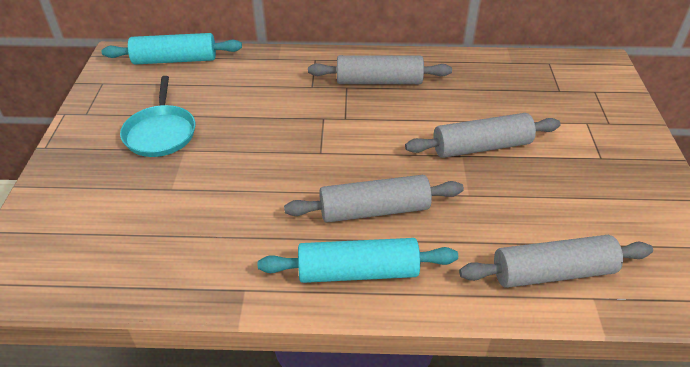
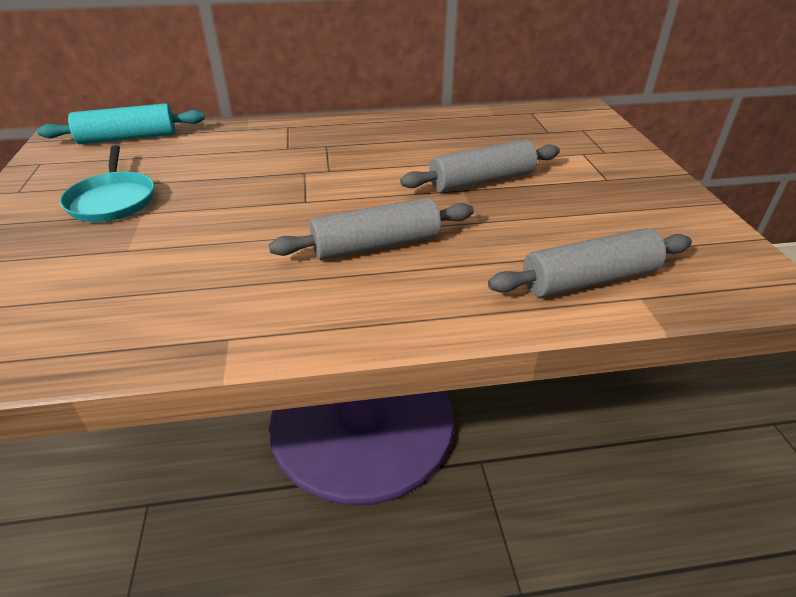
camera: 10 degrees left, 5 degrees down
turquoise rolling pin [258,238,458,283] -> none
grey rolling pin [308,55,452,84] -> none

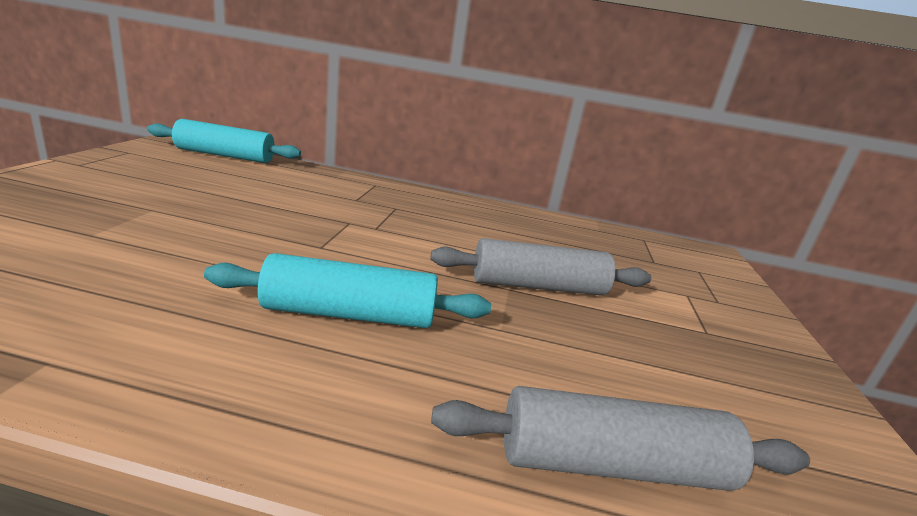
camera: 15 degrees right, 15 degrees down
turquoise pan [60,145,154,222] -> none
grey rolling pin [269,197,474,261] -> turquoise rolling pin [204,253,491,328]

